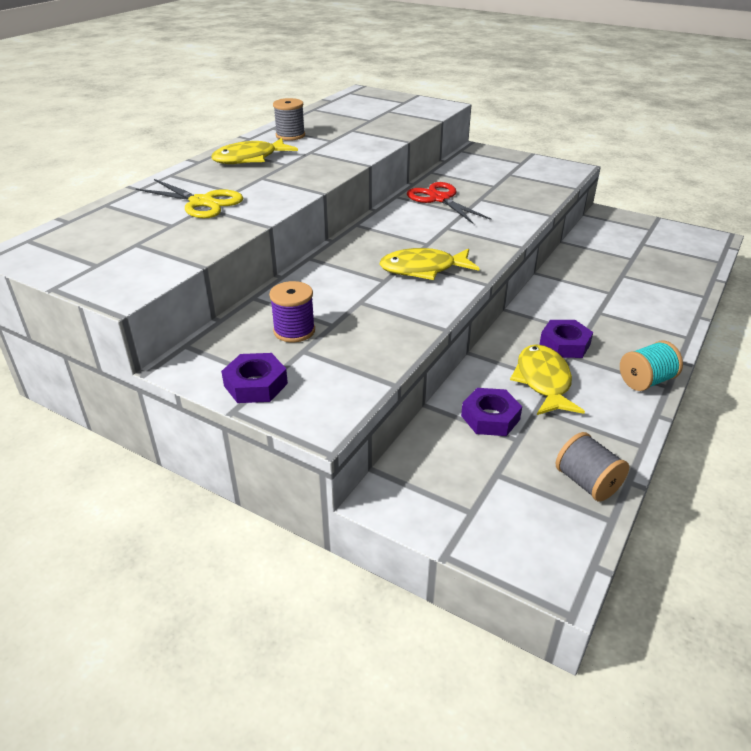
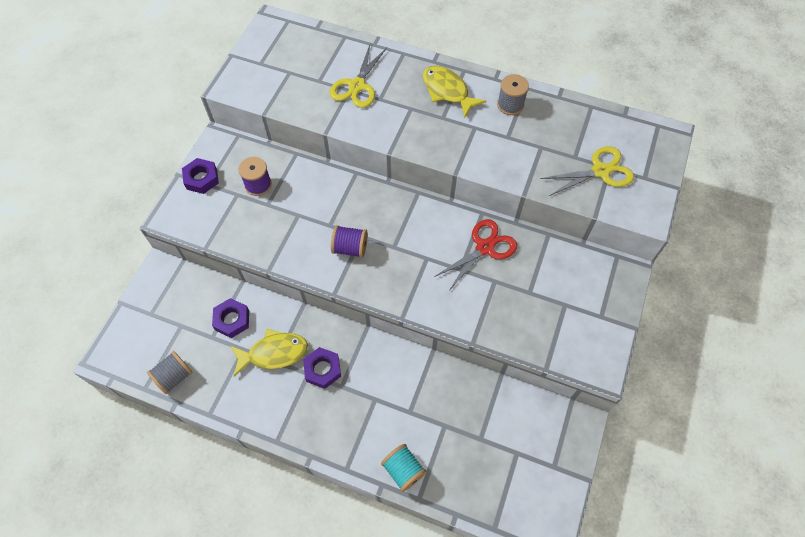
camera: 80 degrees right, 25 degrees up
yellow fish [379,248,480,280] -> purple spool [331,225,368,258]
turquoise spool [620,341,683,391] -> turquoise spool moved to [381,444,427,492]
none -> yellow scissors [540,146,634,196]

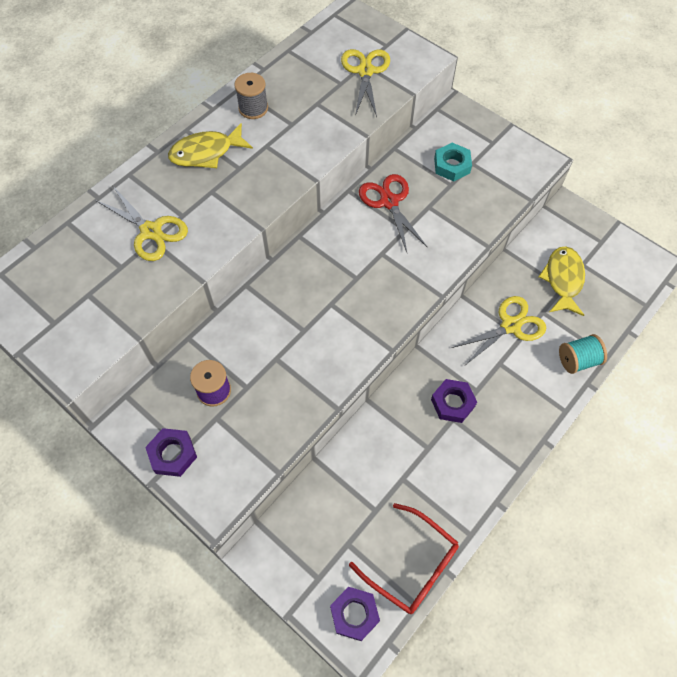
camera: 70 degrees left, 0 degrees up
grey spool [147,351,193,394] -> red glasses [349,503,459,614]
purple nut [212,298,249,338] -> purple nut moved to [330,587,380,641]
yellow fish [231,329,308,376] -> yellow fish moved to [539,247,585,316]
purple spool [331,225,368,258] -> none
none -> turquoise nut [434,143,472,181]
none -> yellow scissors [451,296,546,365]

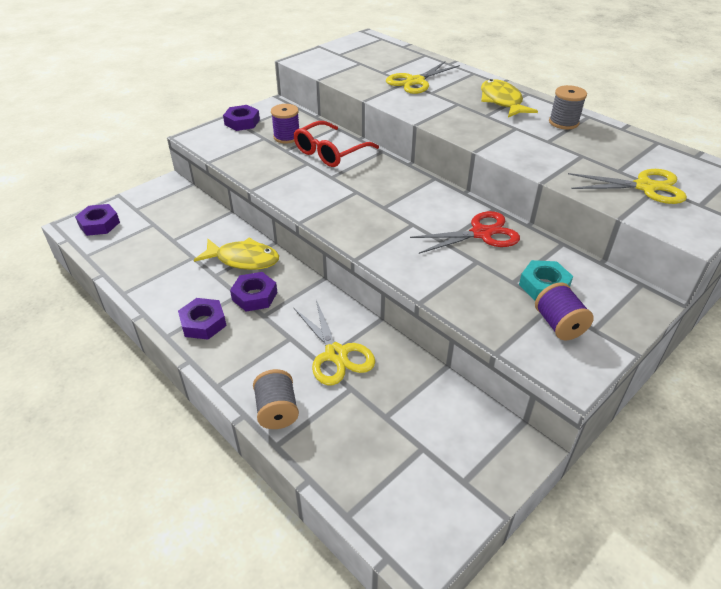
camera: 95 degrees right, 20 degrees down
red glasses [349,503,459,614] -> red glasses moved to [294,121,379,167]
yellow fish [539,247,585,316] -> yellow fish moved to [194,237,279,270]
turquoise spool [559,334,607,374] -> grey spool [253,369,299,429]
none -> purple nut [178,298,227,340]
none -> purple spool [535,283,594,340]

